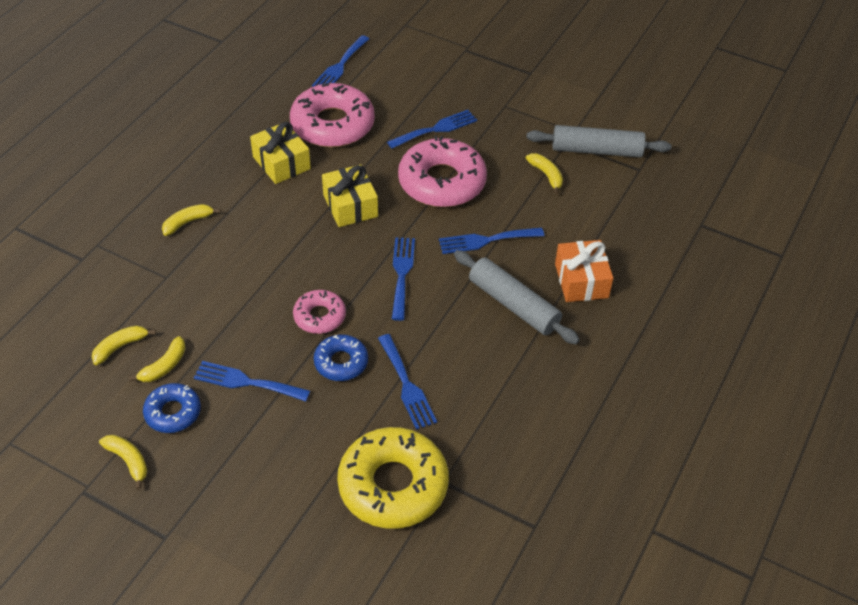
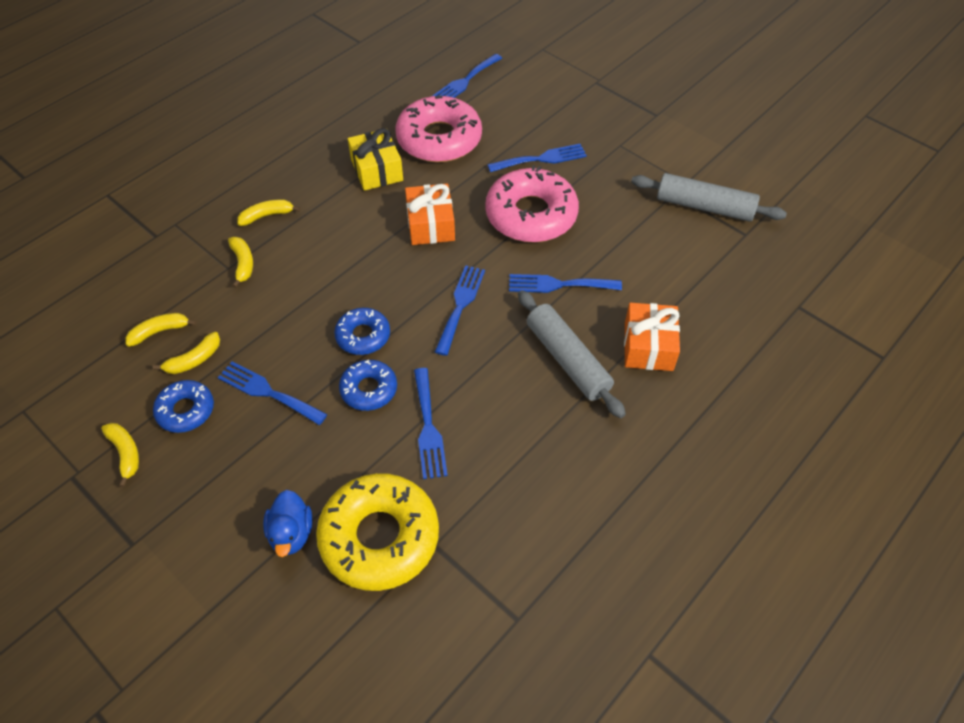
camera: 15 degrees right, 5 degrees up
pink donut [293,290,346,334] -> blue donut [334,308,390,355]
yellow gift [322,164,378,227] -> orange gift [405,184,455,245]
yellow banana [526,153,563,194] -> yellow banana moved to [228,237,253,288]
none -> blue duck [263,490,312,557]

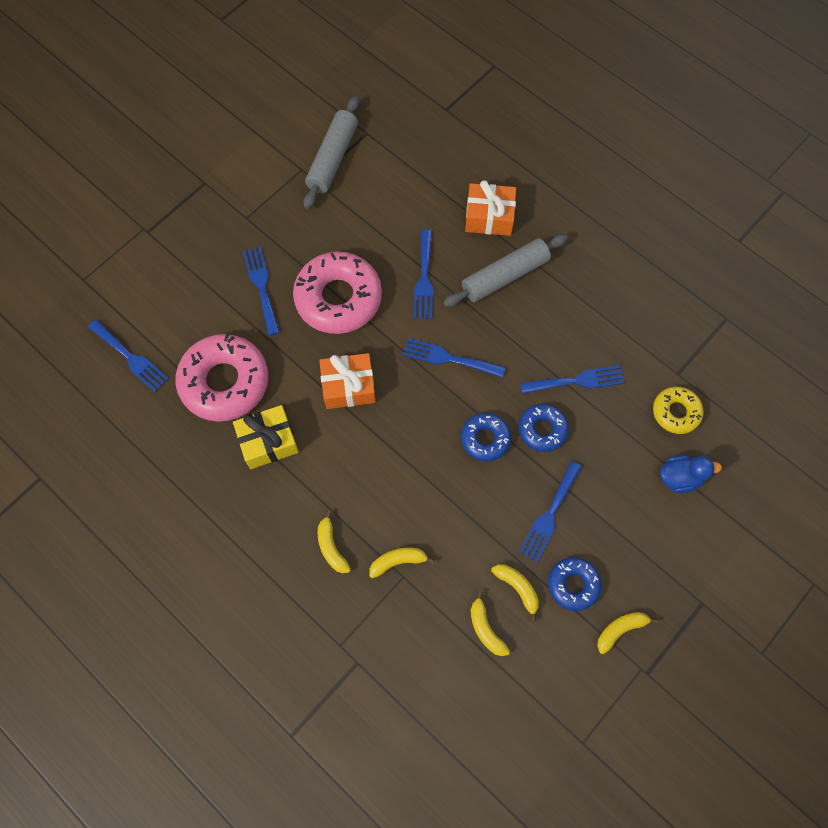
camera: 90 degrees left, 15 degrees up
yellow donut [316,473,439,591] -> yellow donut [653,387,704,434], size x0.54

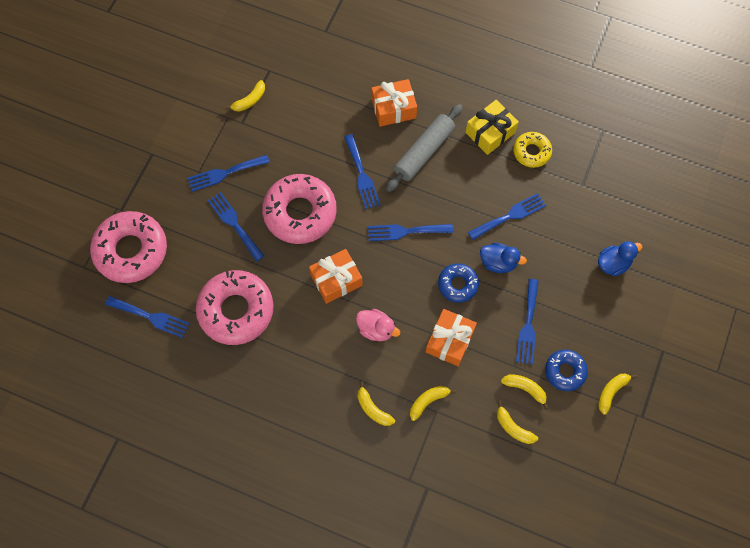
camera: 20 degrees left, 0 degrees up
yellow gift [233,405,299,469] -> yellow gift moved to [465,100,519,155]
grey rolling pin [303,96,359,209] -> yellow banana [225,80,265,112]
blue donut [519,404,569,452] -> blue duck [480,243,527,273]
yellow donut [653,387,704,434] -> yellow donut moved to [513,132,552,168]
none -> pink donut [90,211,167,283]
none -> blue fork [188,155,270,192]
none -> pink duck [356,309,400,341]
none -> orange gift [426,309,477,366]

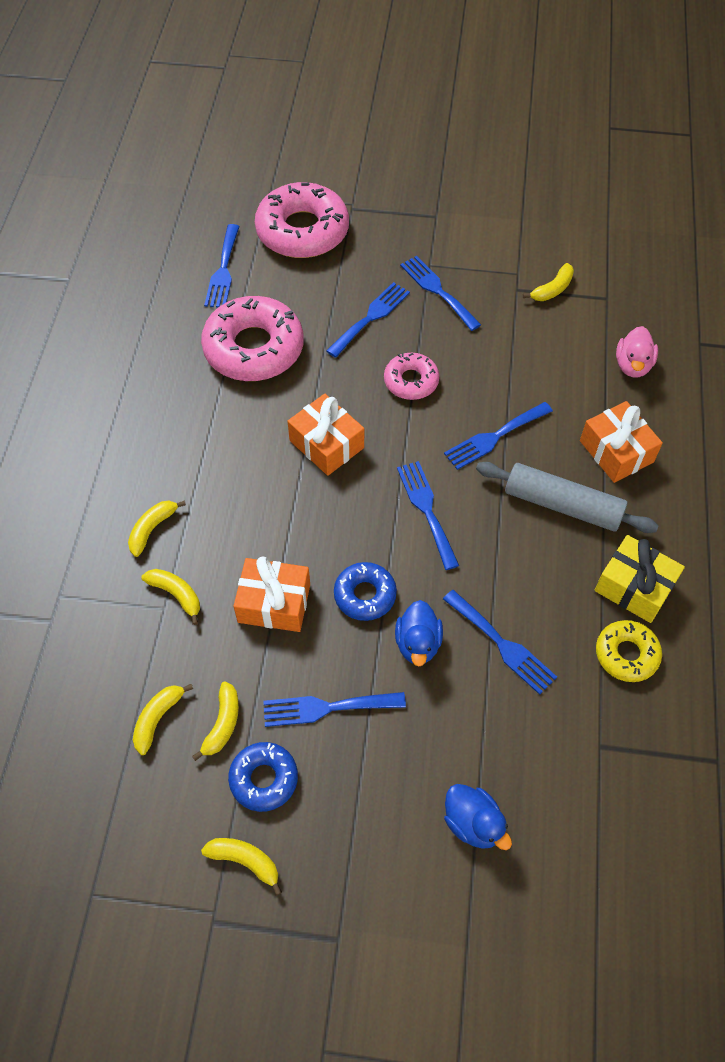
camera: 75 degrees right, 10 degrees down
yellow banana [225,80,265,112] -> yellow banana turned 75 degrees counterclockwise [523,263,574,301]
pink donut [262,174,337,244] -> pink donut [384,353,439,400], size x0.54
pink duck [356,309,400,341] -> pink duck moved to [616,326,658,377]

